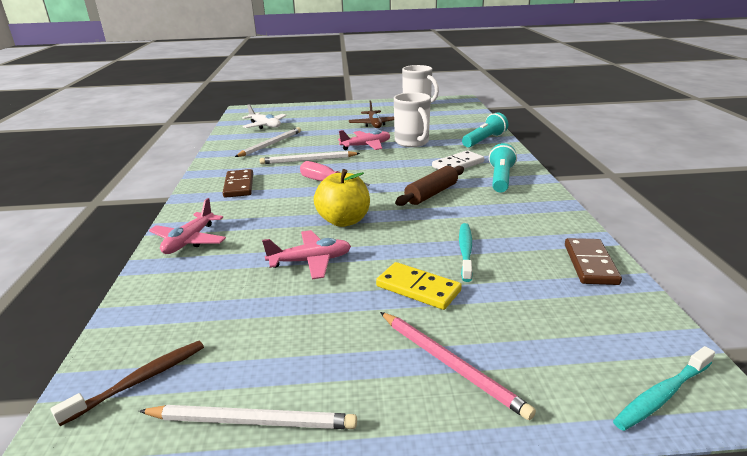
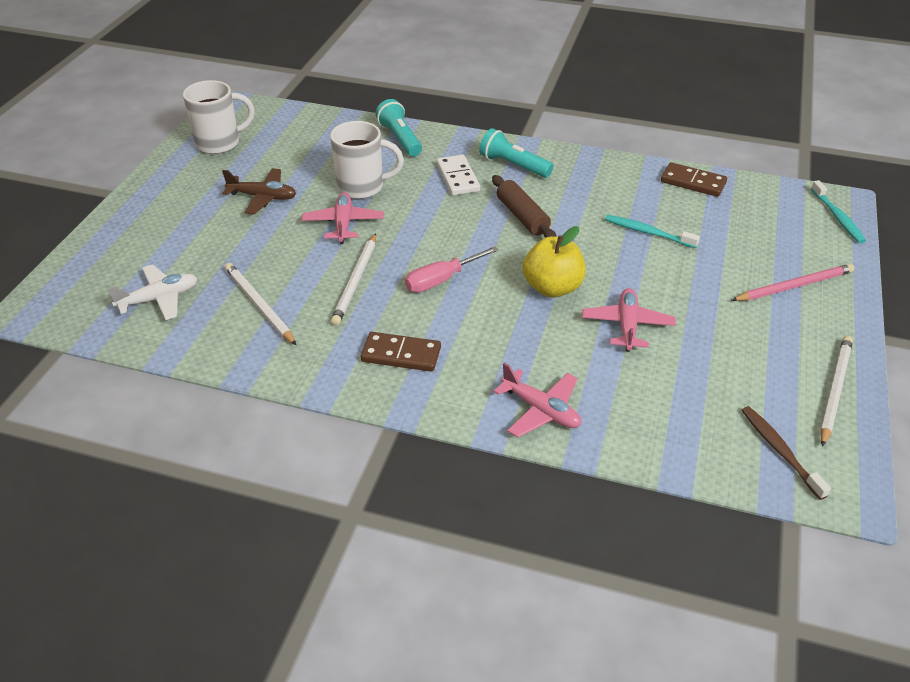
camera: 70 degrees left, 15 degrees up
yellow domino [376,262,462,310] -> none

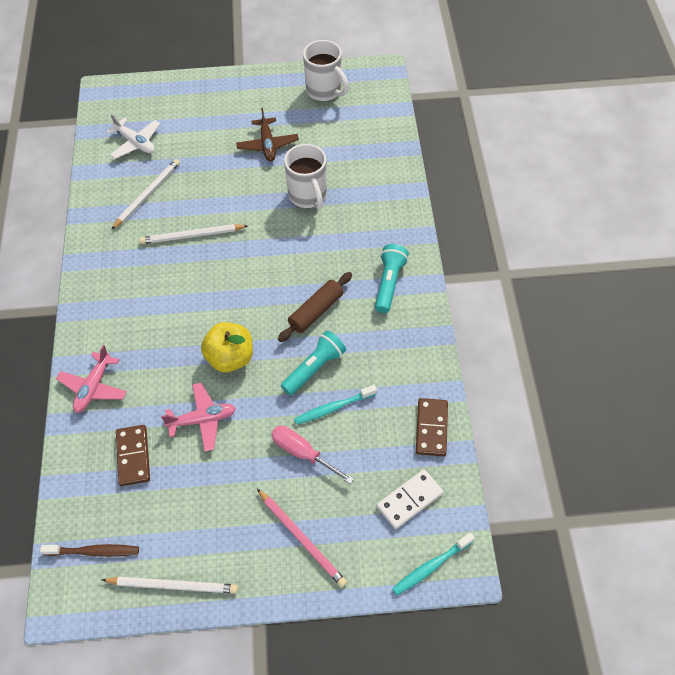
camera: 70 degrees right, 15 degrees up
pink plane [302,192,384,244] -> none
brown domino [361,332,441,372] -> brown domino moved to [116,425,150,486]
turquoise flashlight [376,99,422,157] -> turquoise flashlight moved to [281,331,346,396]
pink screwdriver [405,246,499,293] -> pink screwdriver moved to [271,426,354,484]
white domino [437,155,480,196] -> white domino moved to [377,469,443,529]
turquoise toothbrush [605,215,700,248] -> turquoise toothbrush turned 120 degrees counterclockwise [294,385,377,425]
brown toothbrush [742,406,831,500] -> brown toothbrush turned 45 degrees clockwise [40,544,139,557]

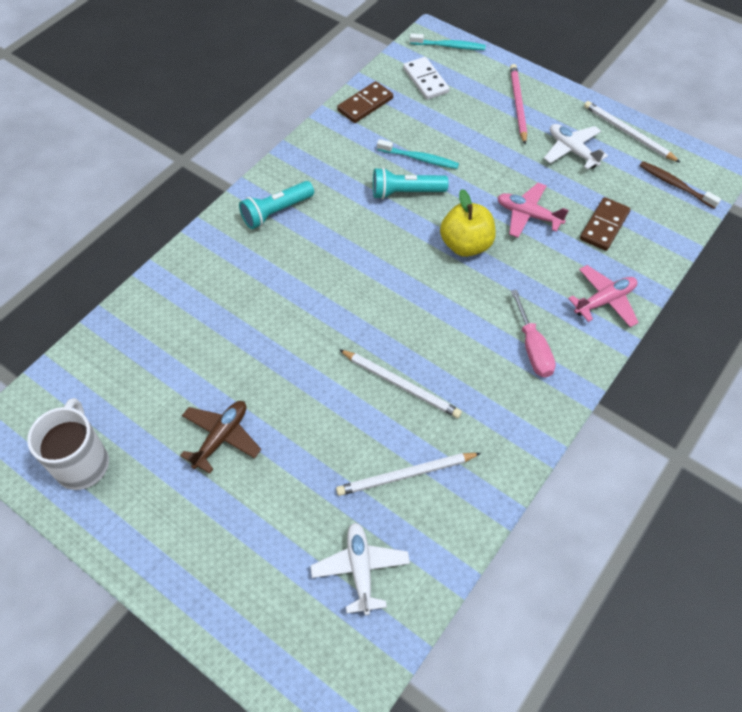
camera: 140 degrees left, 0 degrees up
pink screwdriver [271,426,354,484] -> pink screwdriver moved to [511,290,556,377]
brown rolling pin [278,272,352,342] -> none
white mug [284,144,327,209] -> none
white domino [377,469,443,529] -> white domino turned 60 degrees clockwise [403,57,450,100]
none -> white plane [544,124,608,169]

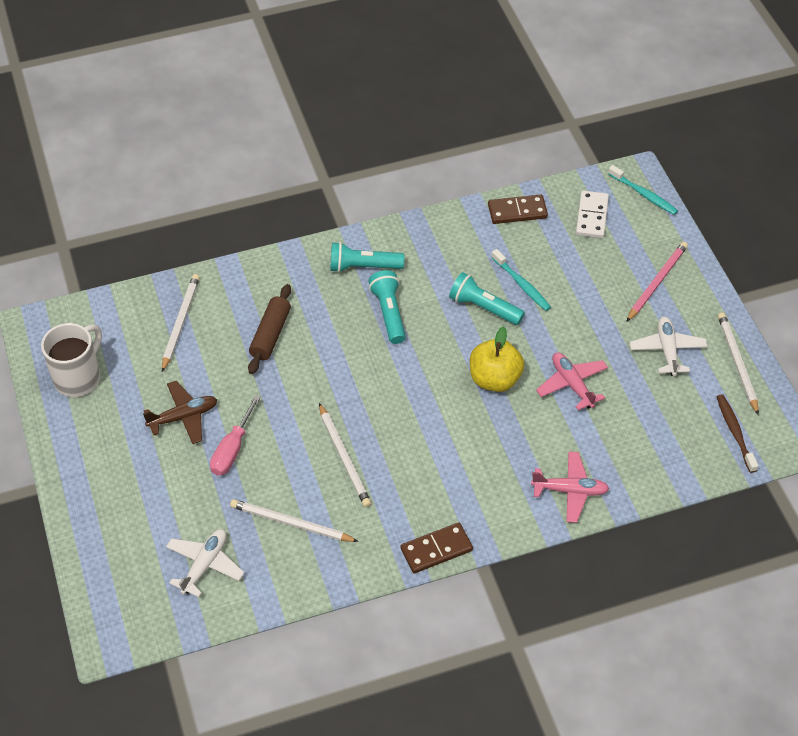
camera: 35 degrees right, 5 degrees down
pink screwdriver [511,290,556,377] -> pink screwdriver moved to [210,395,261,476]
brown domino [580,197,631,251] -> brown domino moved to [401,522,473,573]
none -> white pencil [162,274,200,372]
none -> brown rolling pin [248,284,291,374]
none -> turquoise flashlight [369,270,406,344]

